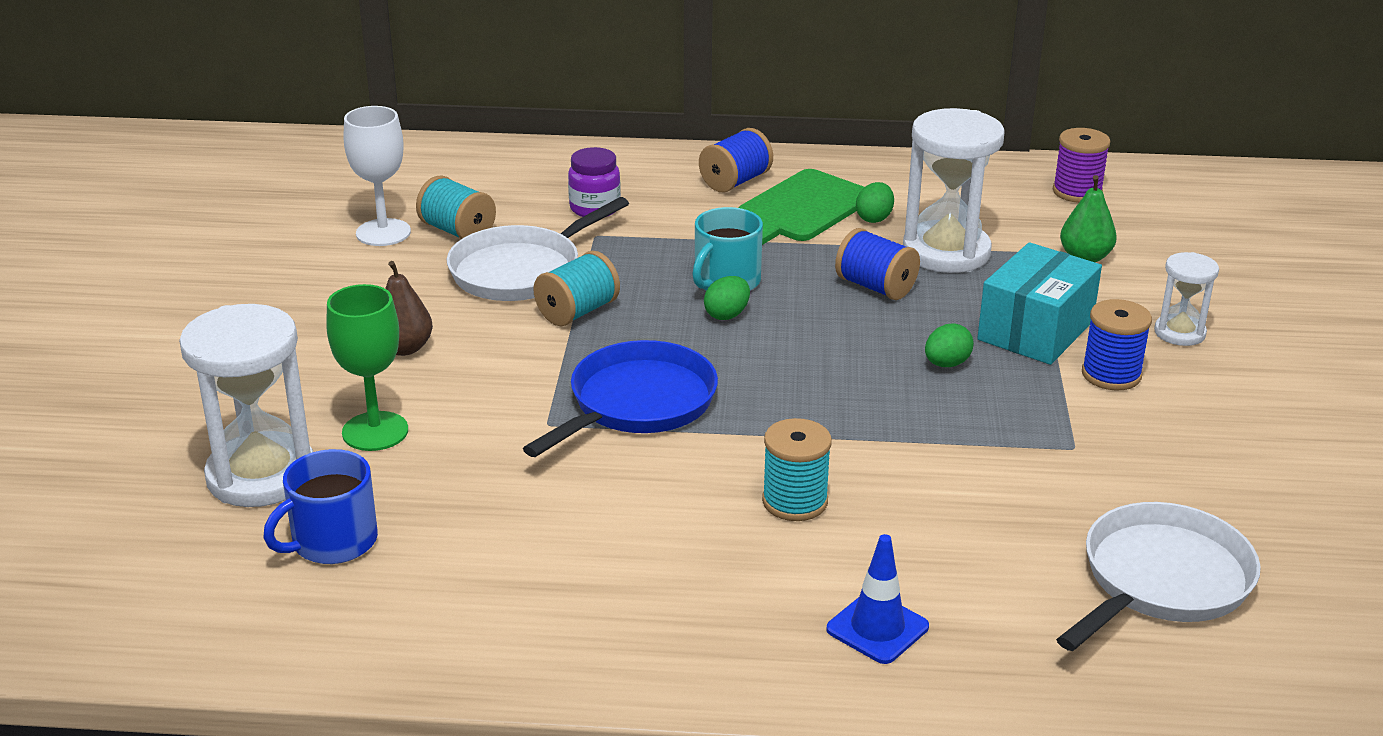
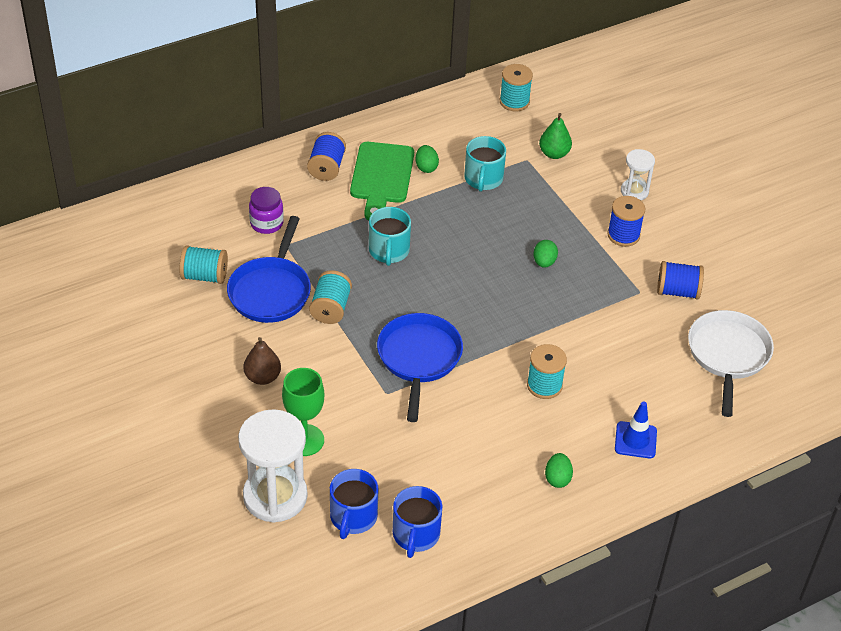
camera: 35 degrees left, 15 degrees up
white goblet [344,106,411,246] -> none
white pan [447,197,629,301] -> blue pan [227,216,311,323]
green egg [704,276,750,320] -> green egg moved to [545,453,573,488]
blue spool [835,228,920,300] -> blue spool moved to [657,261,704,299]
white hourglass [903,108,1005,273] -> turquoise mug [464,136,506,192]
turquoise box [977,242,1102,365] -> none
purple spool [1053,128,1110,203] -> turquoise spool [500,64,533,111]
none -> blue mug [393,486,442,558]

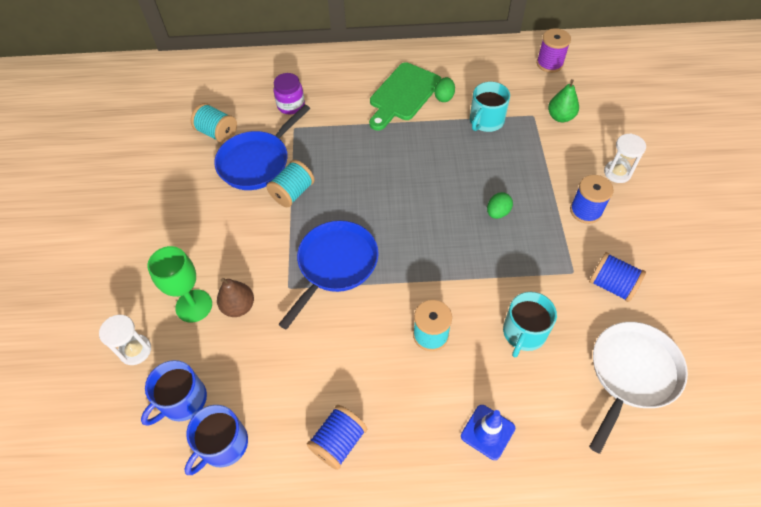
camera: 30 degrees right, 10 degrees up
white hourglass [238,409,308,523] -> white hourglass [99,315,151,365], size x0.53
brown pear [243,337,281,385] -> brown pear moved to [217,278,254,317]
blue spool [307,132,346,181] -> blue spool moved to [306,405,367,470]
turquoise mug [369,207,411,266] -> turquoise mug moved to [503,292,557,357]
turquoise spool [500,64,533,111] -> purple spool [537,28,571,73]
green egg [545,453,573,488] -> none

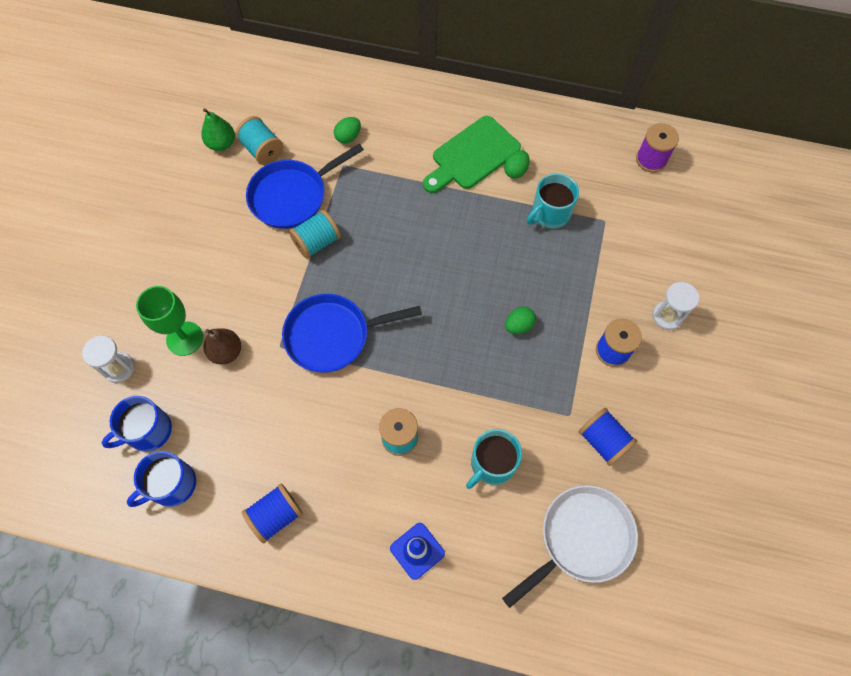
camera: 15 degrees right, 10 degrees up
purple jar [273,73,305,114] -> green egg [334,117,361,144]
blue pan [278,221,379,329] -> blue pan turned 150 degrees counterclockwise [282,294,422,373]
green pear [548,79,579,122] -> green pear moved to [201,108,235,151]

